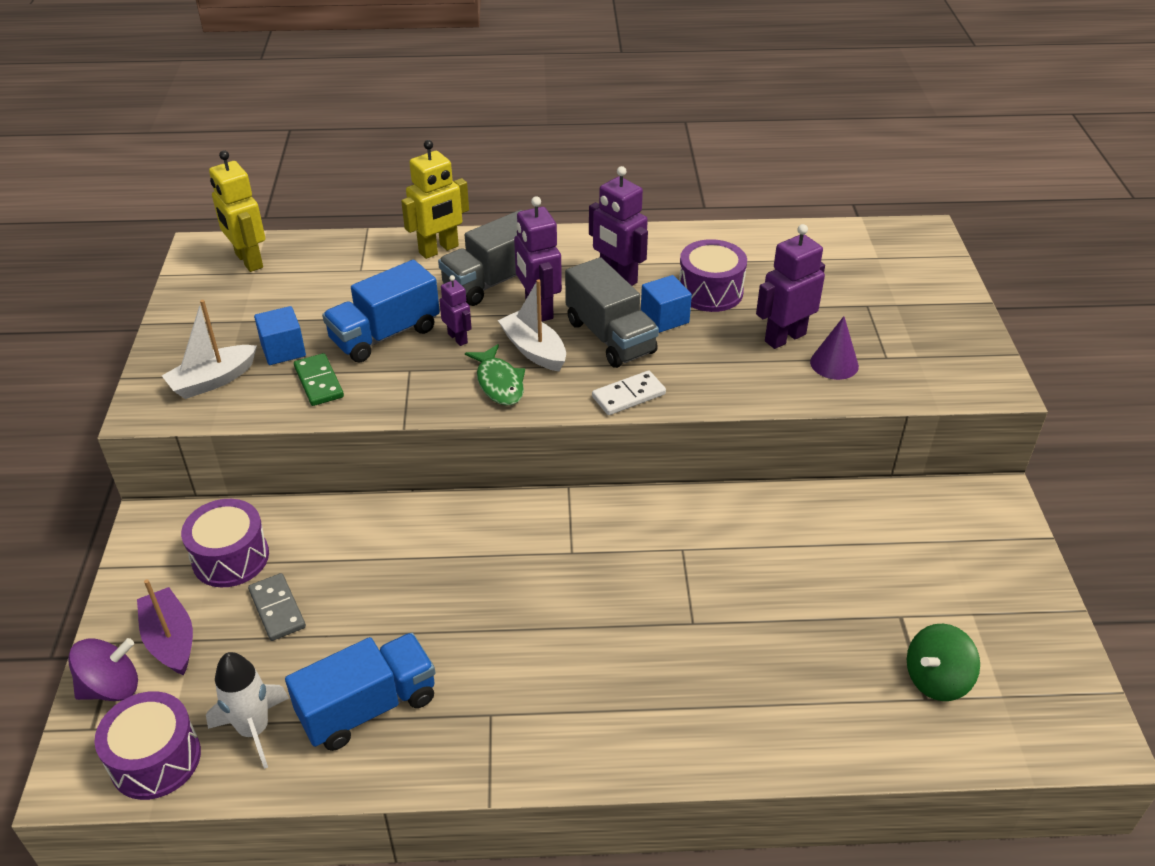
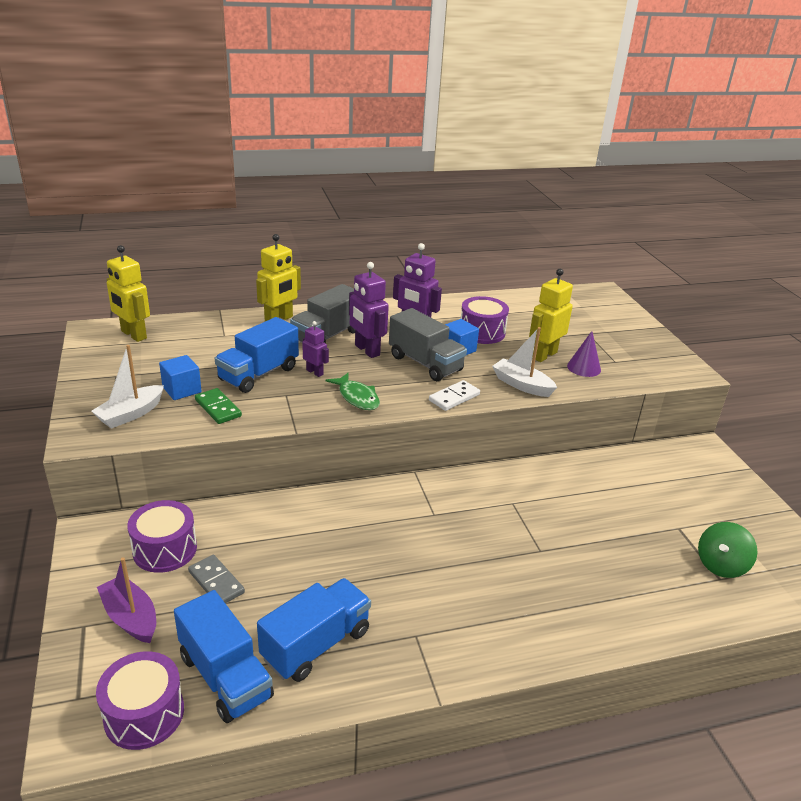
camera: 15 degrees left, 10 degrees down
purple spinning top [68,638,138,701] -> none
white rocket [206,652,289,769] -> blue truck [174,590,274,723]
white boat [498,279,566,371] -> white boat moved to [492,327,557,397]
purple robot [756,224,825,349] -> yellow robot [529,269,573,362]

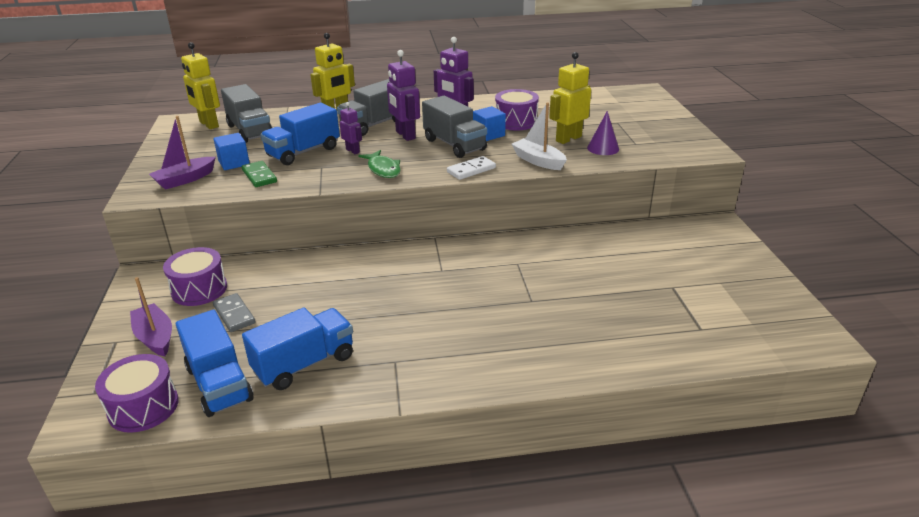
camera: 10 degrees right, 0 degrees up
white boat [91,345,164,429] -> purple boat [149,116,216,190]
green spinning top [698,522,758,578] -> none
none -> grey truck [221,84,273,143]

